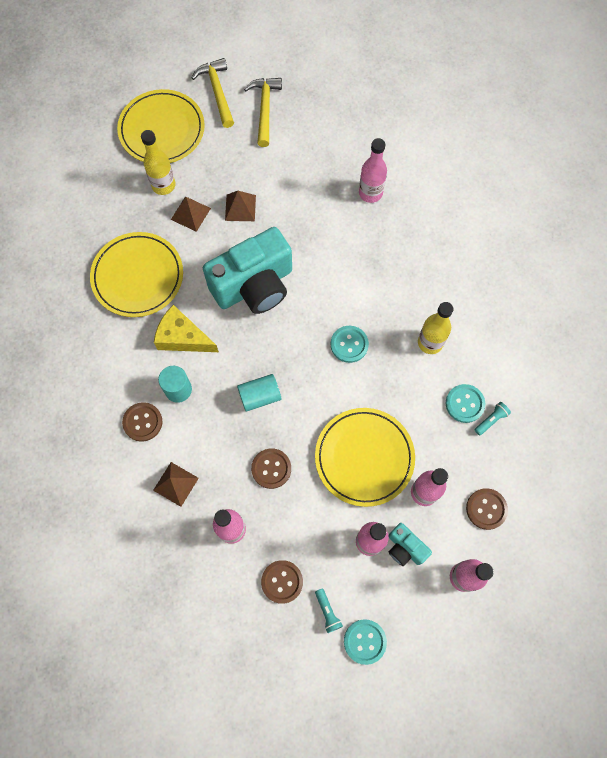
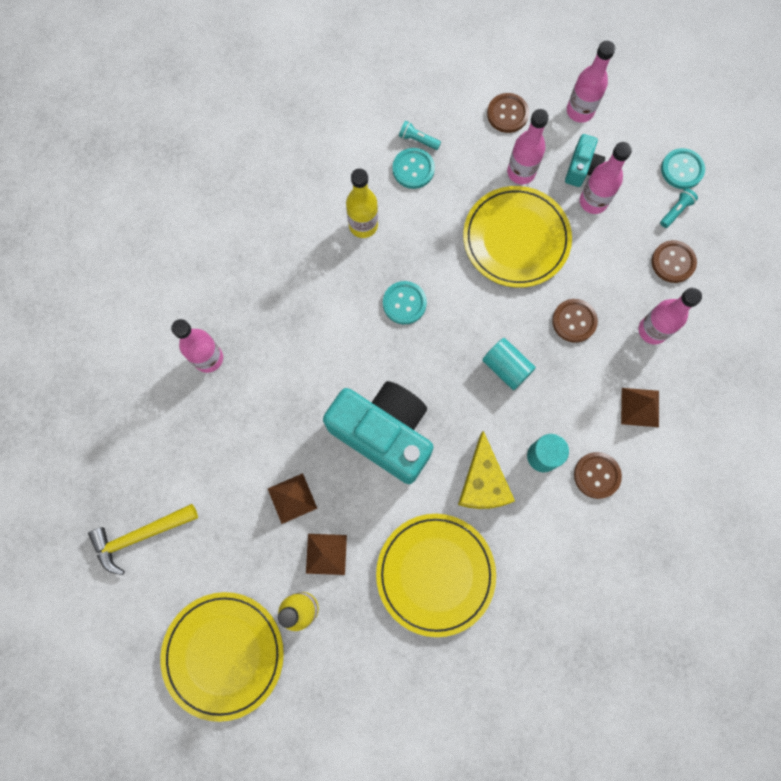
camera: 115 degrees left, 5 degrees up
yellow hammer [192,58,234,128] -> none

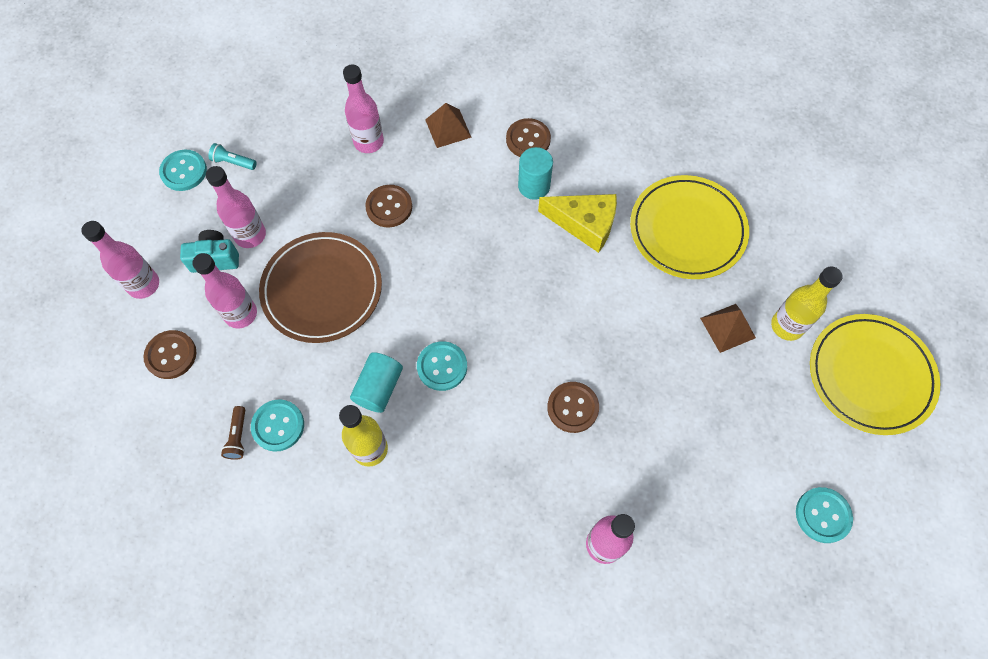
camera: 115 degrees left, 10 degrees down
yellow hammer [88,504,198,575] -> turquoise button [796,487,853,543]
brown pyramid [268,473,317,524] -> none
turquoise camera [323,381,434,484] -> none
turquoise flashlight [399,121,441,150] -> brown flashlight [221,406,245,460]
yellow cheese [458,431,515,509] -> yellow cheese turned 45 degrees clockwise [538,194,617,253]
yellow plate [463,186,572,288] -> brown plate [259,232,382,343]
turquoise cylinder [482,338,536,390] -> turquoise cylinder moved to [350,352,403,413]
brown button [652,240,697,283] -> brown button moved to [547,382,599,433]

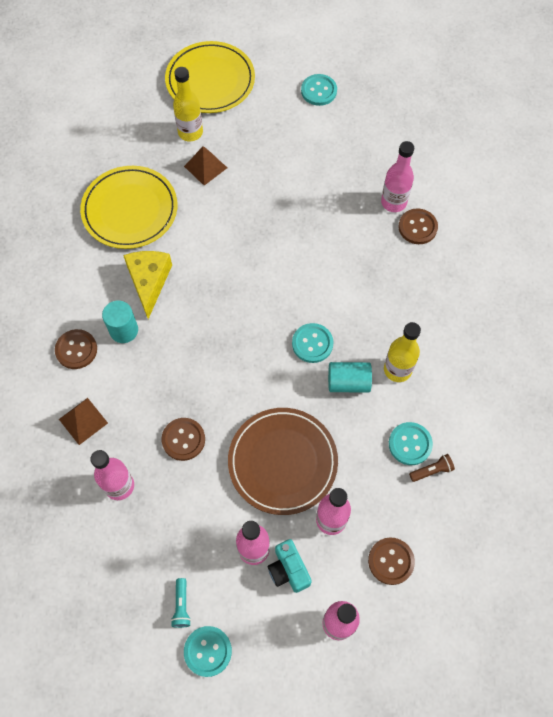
camera: 110 degrees left, 0 degrees up
brown button [547,382,599,433] -> brown button moved to [399,208,438,244]

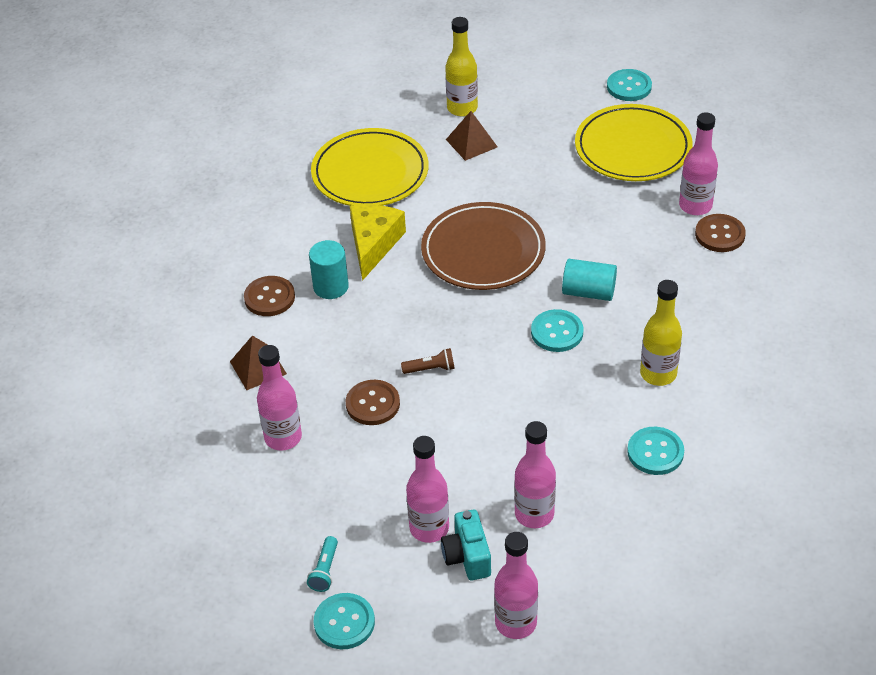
camera: 15 degrees right, 20 degrees down
yellow plate [165,41,255,113] -> yellow plate moved to [575,104,693,181]
brown plate [228,408,338,515] -> brown plate moved to [421,202,546,290]
turquoise cylinder [328,362,372,393] -> turquoise cylinder moved to [562,259,617,301]
brown button [368,537,415,585] -> none
brown flashlight [409,454,455,482] -> brown flashlight moved to [401,348,455,374]

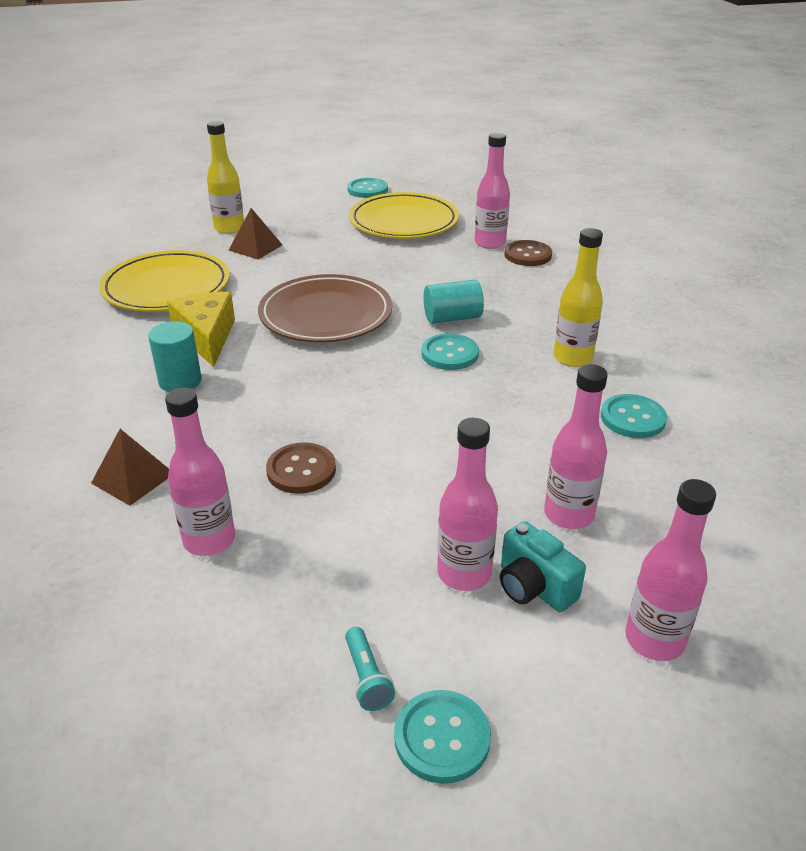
camera: 30 degrees left, 10 degrees down
brown button [244,276,295,316] -> none
brown flashlight [401,348,455,374] -> none

